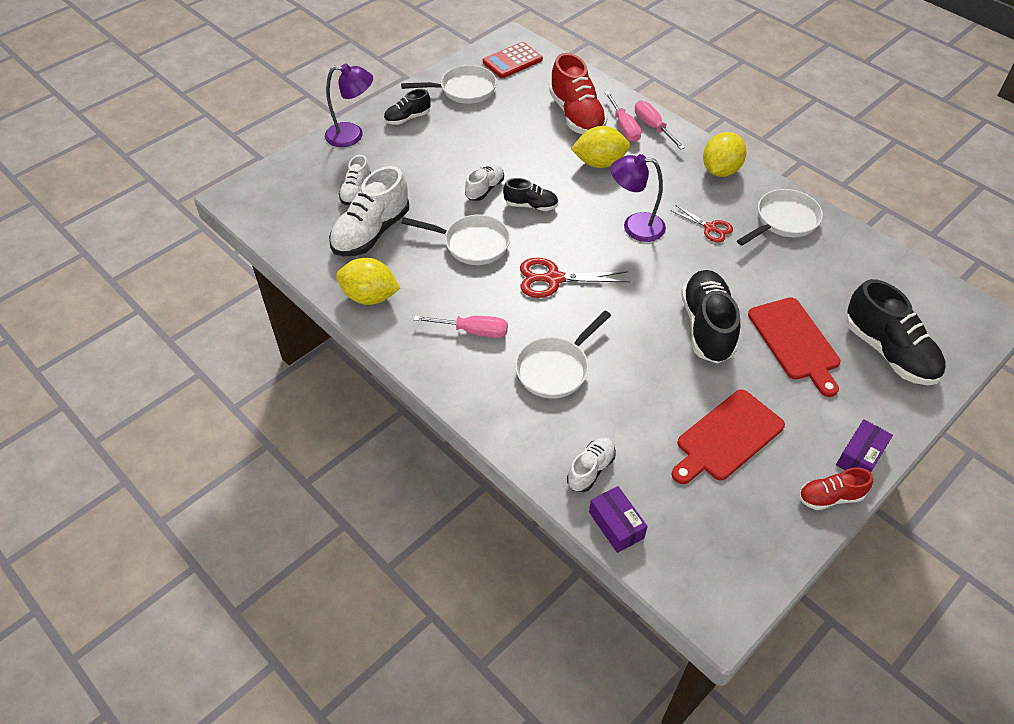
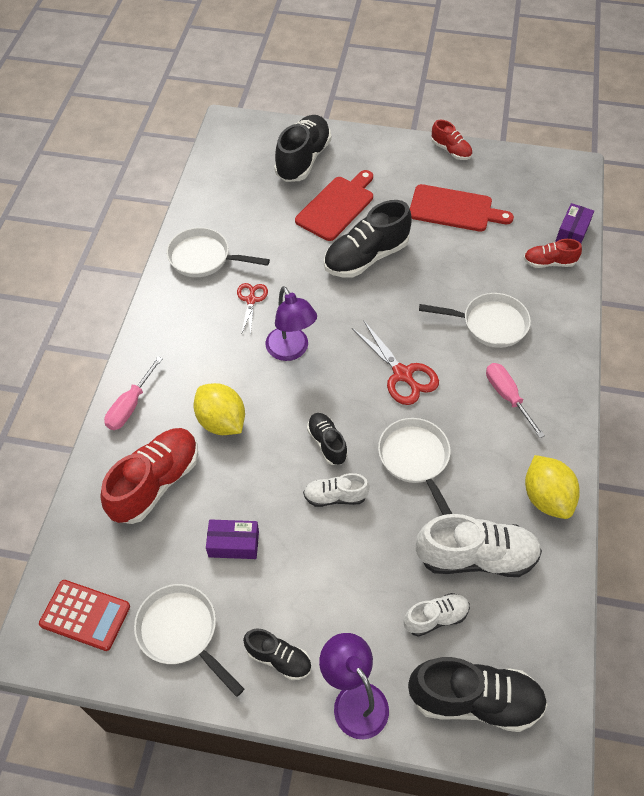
camera: 125 degrees left, 5 degrees up
white shoe [567,438,616,492] -> red shoe [524,239,582,268]
pink screwdriver [604,91,641,142] -> none
yellow lemon [703,132,746,177] -> none
purple box [836,419,893,472] -> purple box moved to [206,519,259,559]
none -> black shoe [408,657,547,732]

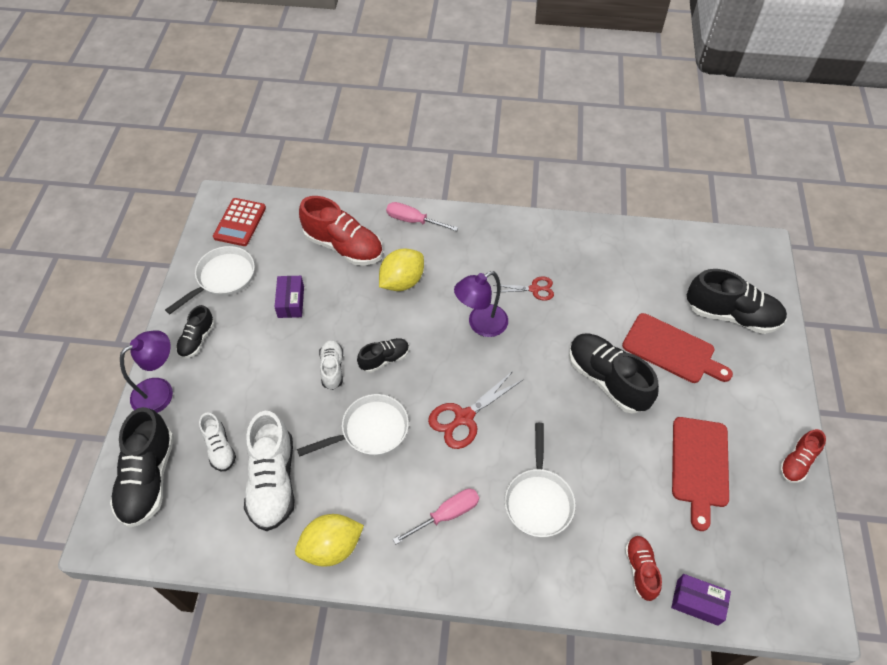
camera: 85 degrees right, 0 degrees up
white pan [166,227,270,277] -> none

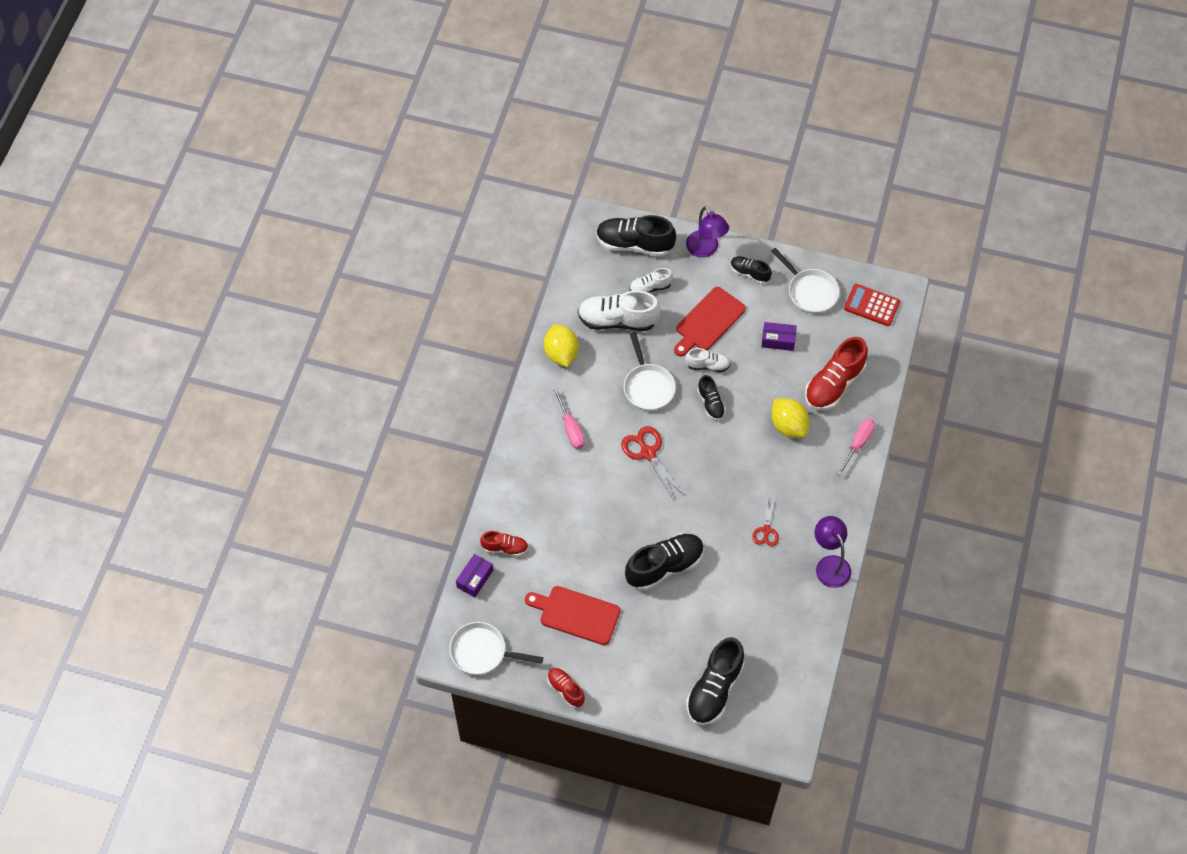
camera: 100 degrees right, 5 degrees up
purple lamp [454,271,508,337] -> purple lamp moved to [815,516,851,588]
white pan [505,423,576,537] -> white pan moved to [450,622,543,675]
red cutting board [622,313,733,383] -> red cutting board moved to [674,287,746,356]

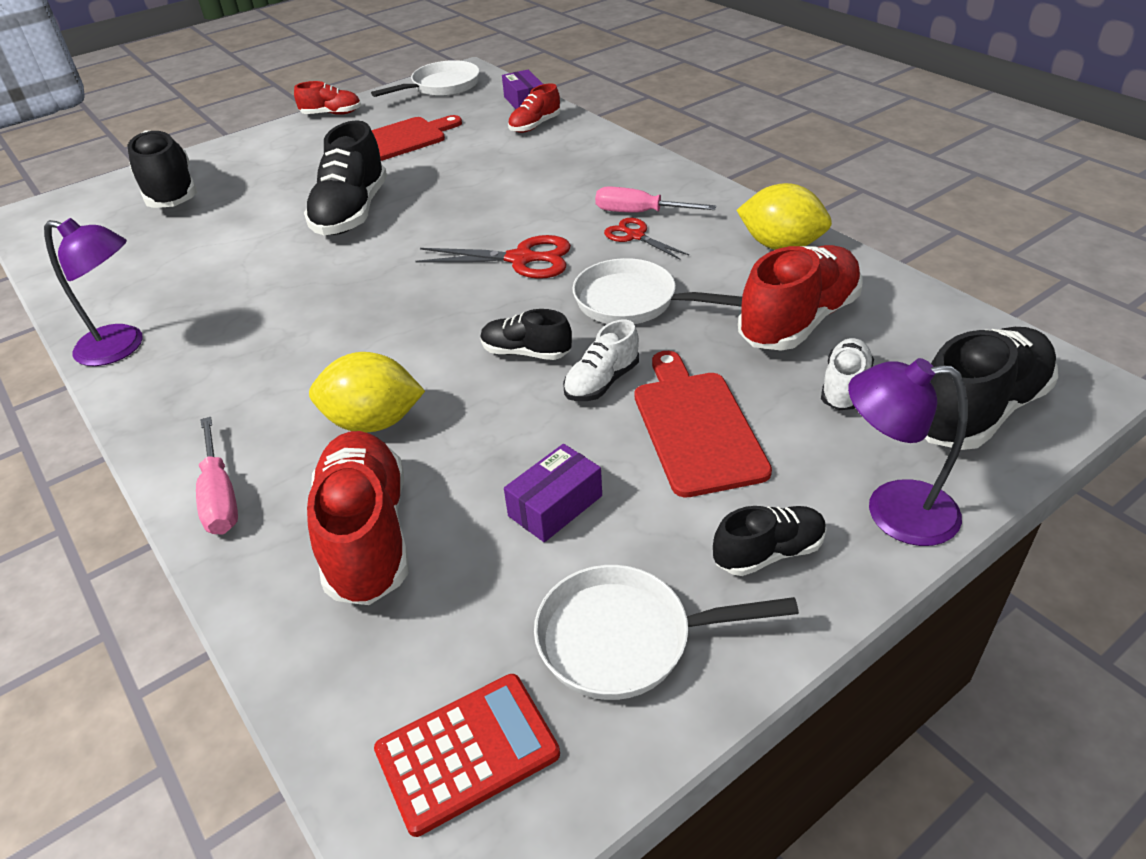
camera: 130 degrees right, 20 degrees down
white shoe [578,290,661,331] -> red shoe [738,245,862,351]
red scissors [752,497,779,546] -> red scissors moved to [604,218,689,259]

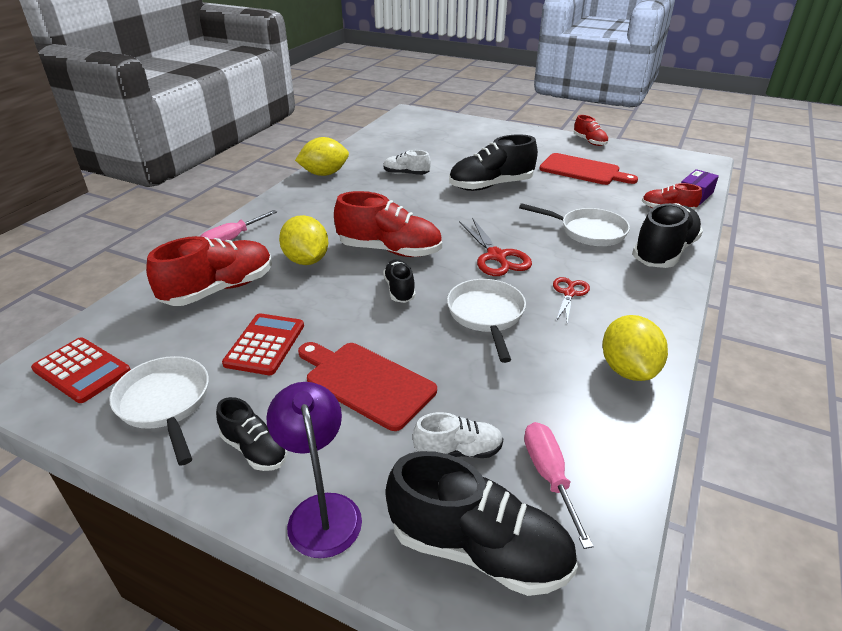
camera: 60 degrees right, 5 degrees down
purple lamp [44,218,143,366] -> yellow lemon [295,137,349,176]
black shoe [128,130,197,208] -> black shoe moved to [632,203,703,268]
white pan [371,60,480,97] -> white pan moved to [519,203,630,246]
purple box [504,444,602,542] -> red calculator [222,313,304,375]
white shoe [563,319,639,401] -> white shoe moved to [384,150,431,175]
pink screwdriver [595,186,716,213] -> pink screwdriver moved to [524,422,594,549]
red cutting board [635,351,772,498] -> red cutting board turned 105 degrees counterclockwise [298,342,437,431]
red shoe [738,245,862,351] -> red shoe moved to [334,191,442,257]

